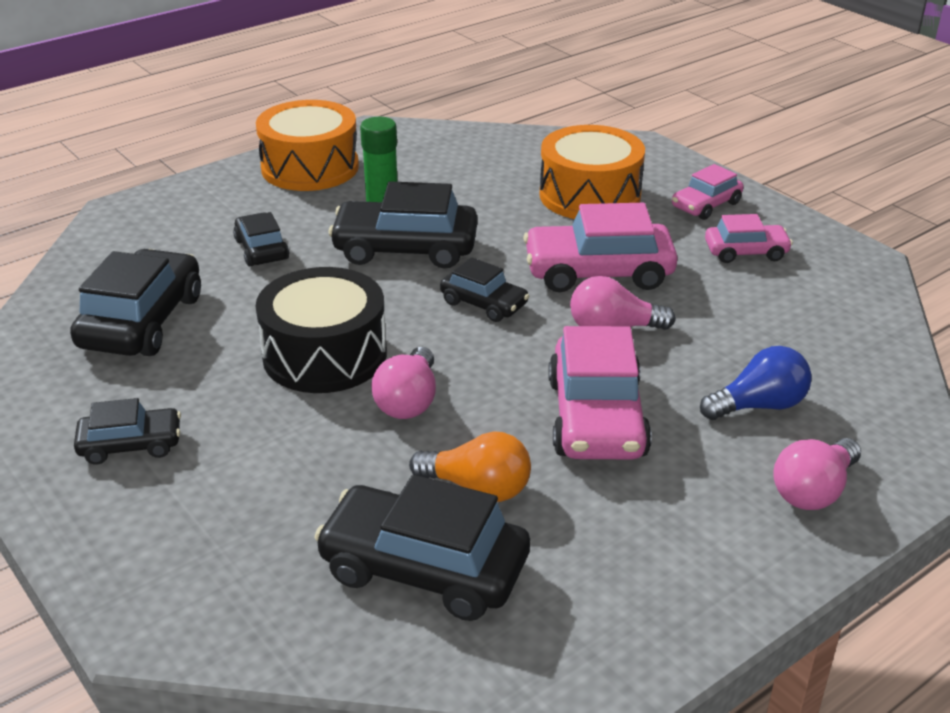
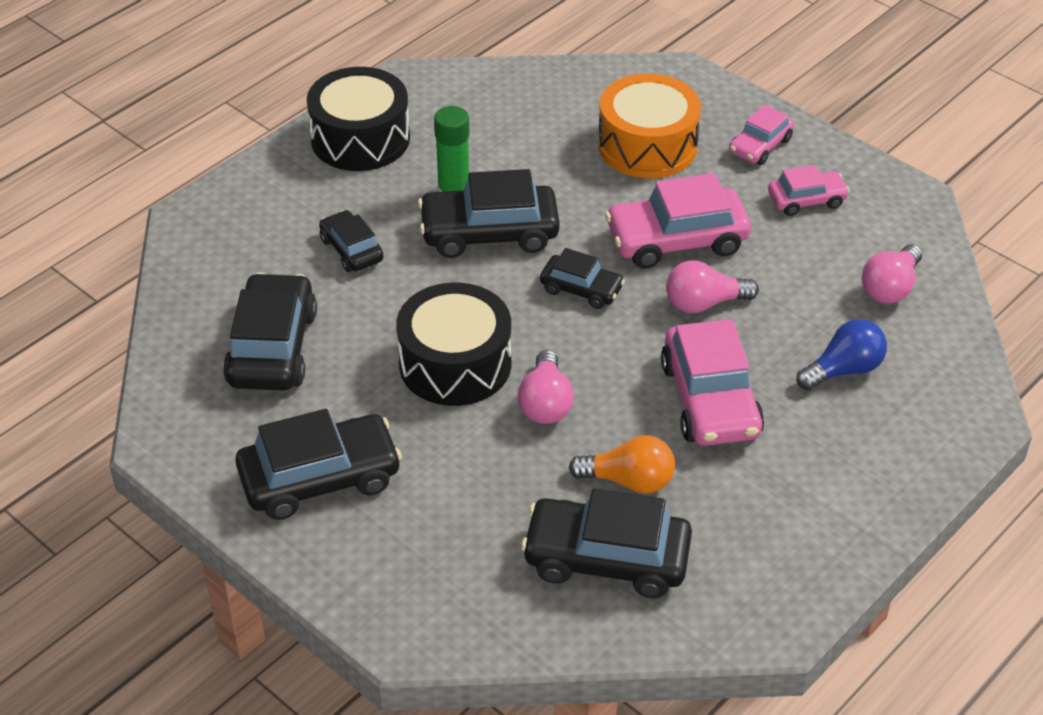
camera: 10 degrees left, 10 degrees up
black car [74,398,181,465] -> black car [235,409,402,520], size x1.76
orange drum [256,100,359,191] -> black drum [307,67,410,171]
pink light bulb [773,438,861,510] -> pink light bulb moved to [862,244,922,304]

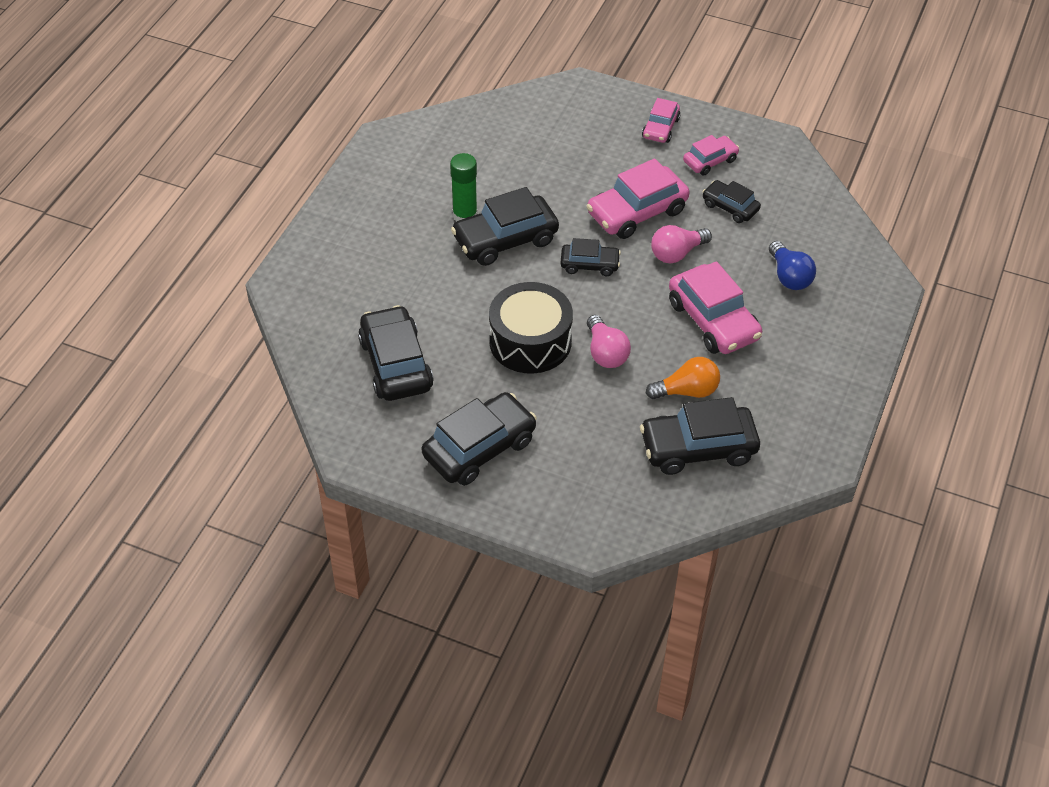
camera: 20 degrees left, 5 degrees up
black drum [307,67,410,171] -> none
black car [319,210,384,272] -> black car moved to [702,180,761,223]
orange drum [598,73,701,178] -> none
blue light bulb [796,319,887,391] -> blue light bulb turned 120 degrees clockwise [769,241,816,290]
pink light bulb [862,244,922,304] -> none

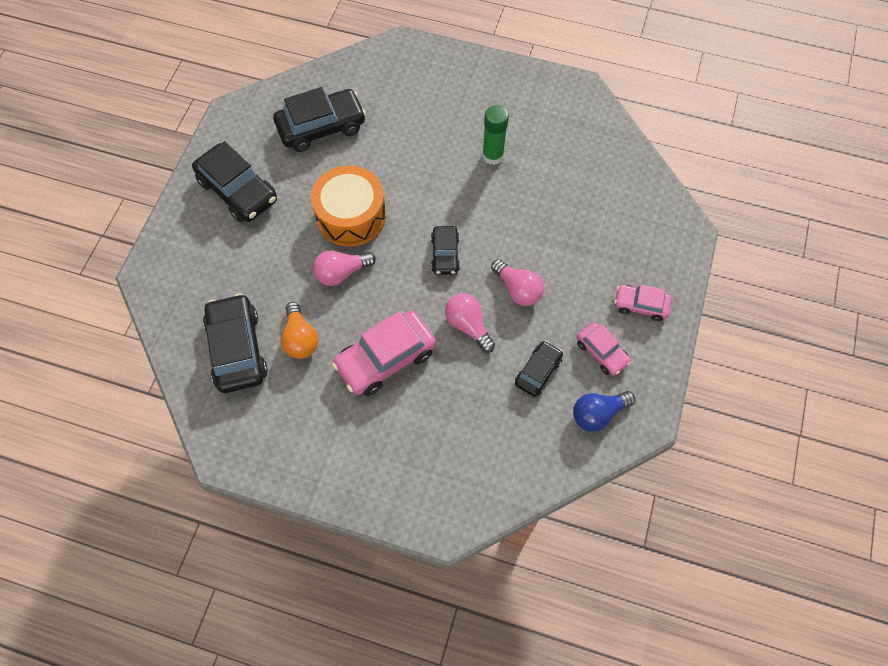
camera: 85 degrees right, 15 degrees up
black car [451,187,559,266] -> none
black drum [489,282,573,374] -> orange drum [311,166,386,247]
pink car [587,158,689,239] -> pink light bulb [491,259,544,306]
blue light bulb [769,241,816,290] -> blue light bulb moved to [573,391,635,432]

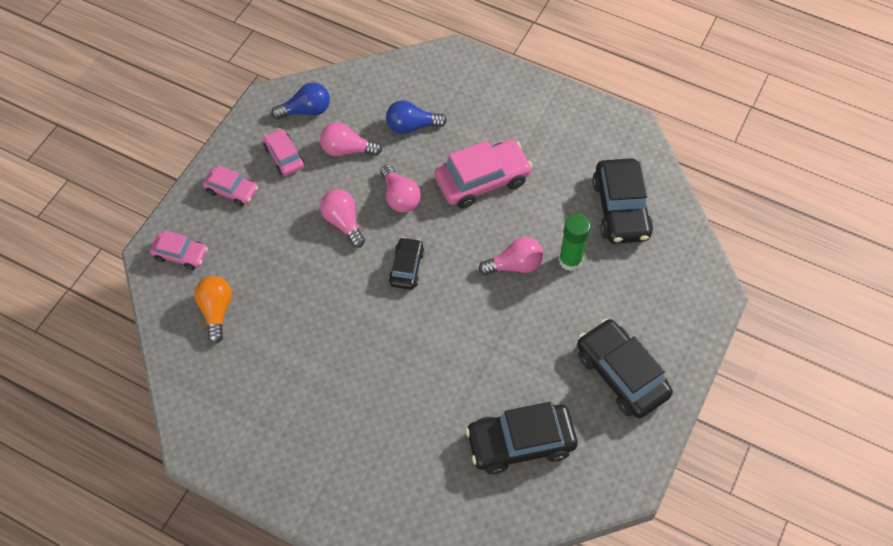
camera: 170 degrees left, 5 degrees down
orange light bulb [281,302,318,359] -> orange light bulb moved to [195,276,232,344]
orange drum [311,166,386,247] -> none
green glue stick [482,105,509,165] -> green glue stick moved to [559,214,591,271]
black car [515,341,563,397] -> pink light bulb [320,122,382,156]
none -> pink car [150,230,208,270]
none -> blue light bulb [386,100,447,134]

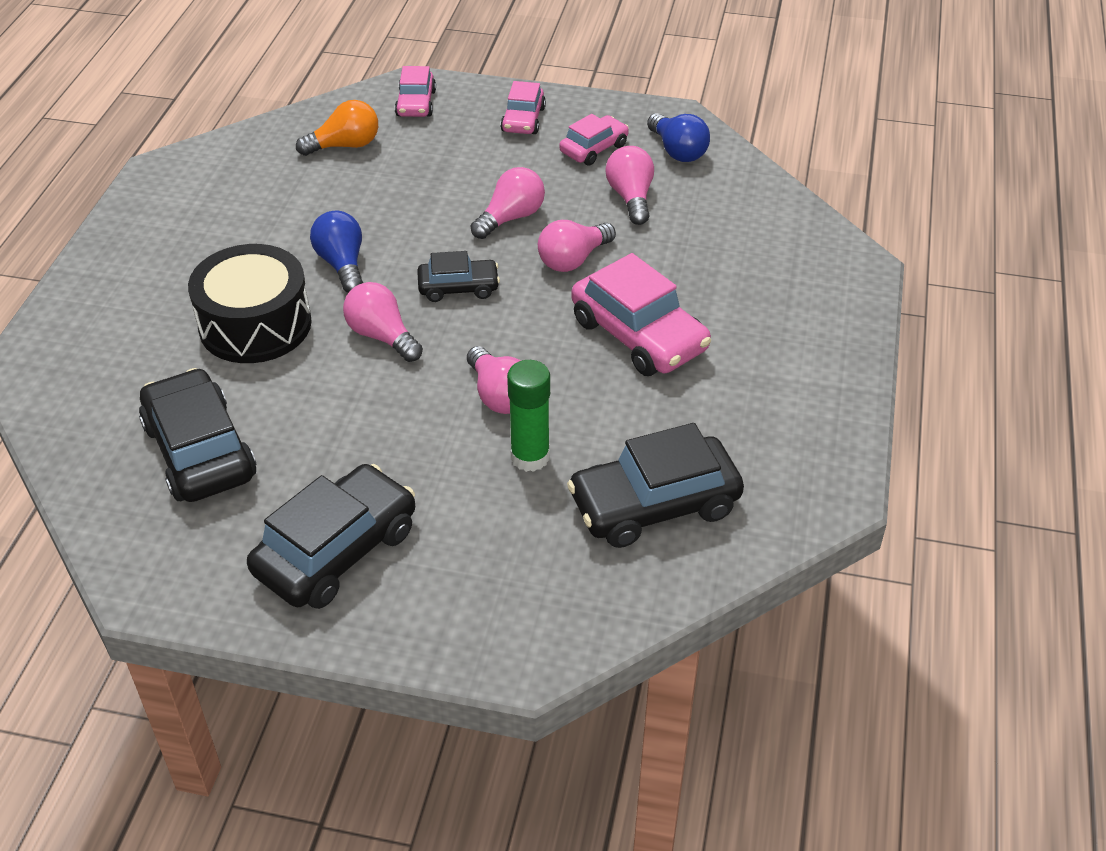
camera: 75 degrees right, 15 degrees down
blue light bulb [386,100,447,134] -> blue light bulb moved to [310,211,363,293]
none -> black drum [188,244,312,363]
none -> pink light bulb [343,282,423,362]

